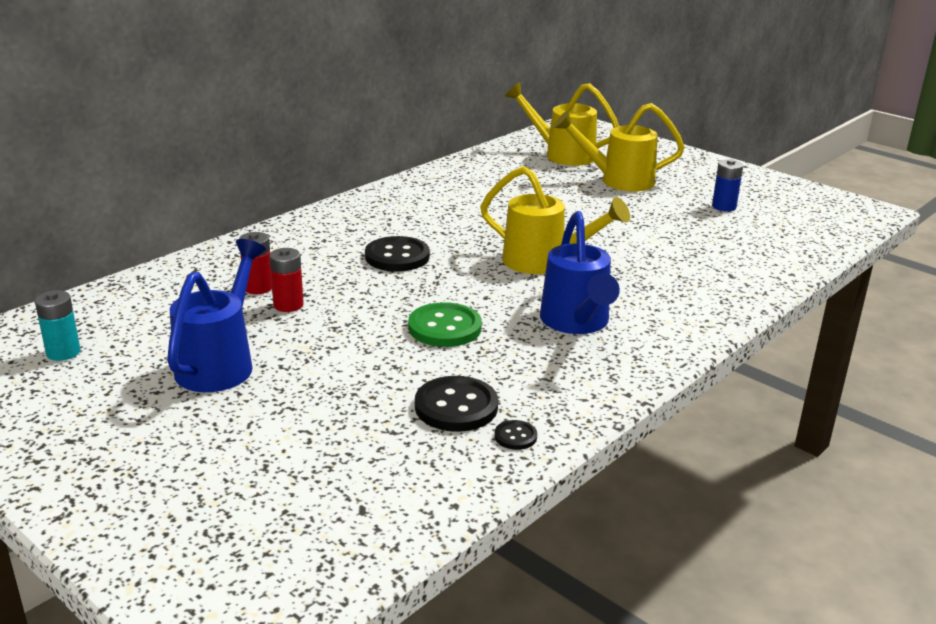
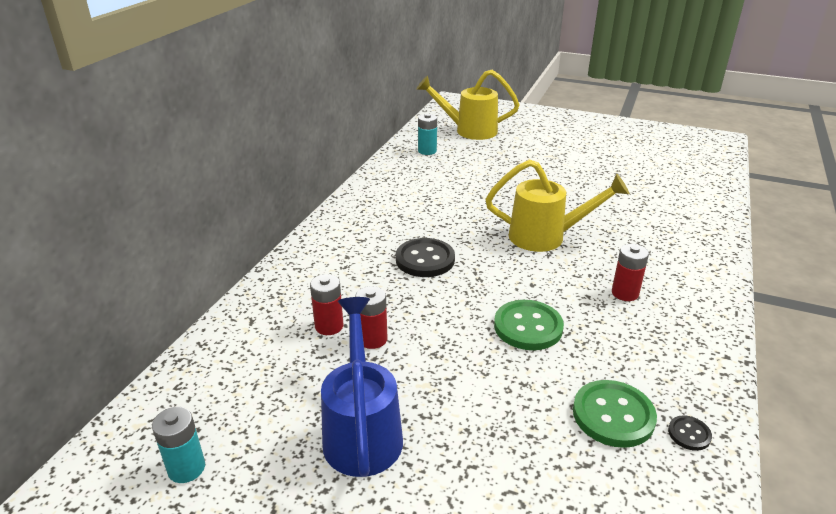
camera: 20 degrees left, 5 degrees up
black button [415,376,498,432] -> green button [573,380,657,448]
blue watering can [540,211,620,334] -> red battery [612,244,649,301]
yellow watering can [553,103,685,191] -> none
blue battery [712,159,743,212] -> none
none -> turquoise battery [418,113,437,155]

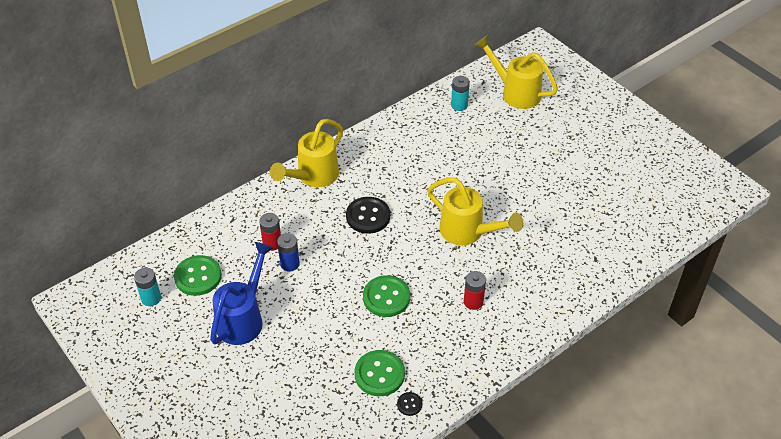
camera: 30 degrees right, 15 degrees up
red battery [355,286,388,349] -> blue battery [277,233,300,272]
none -> green button [174,255,222,296]
none -> yellow watering can [270,119,343,187]

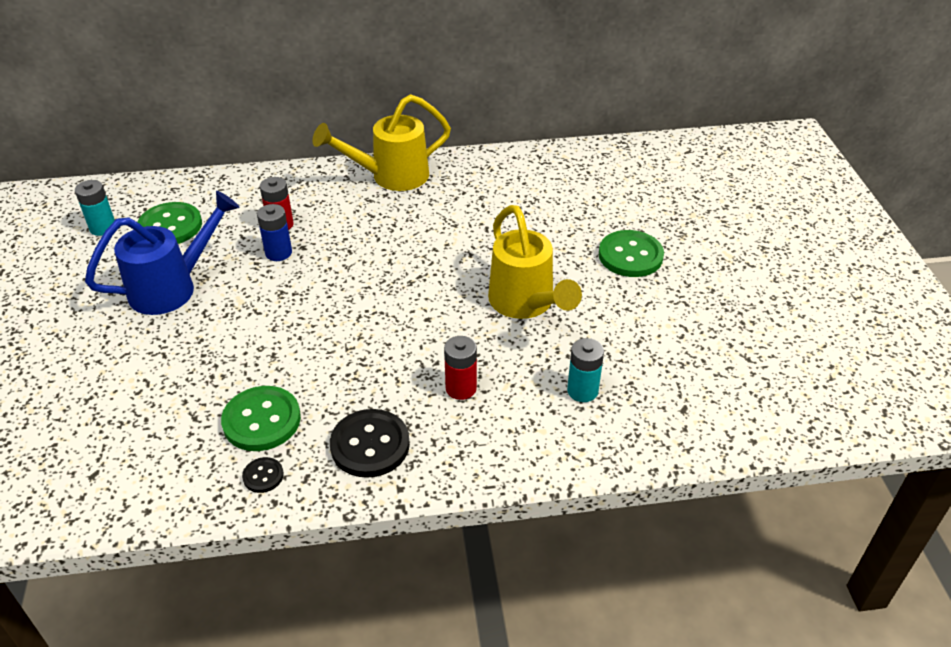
camera: 30 degrees right, 5 degrees down
black button [346,197,390,234] -> black button moved to [330,409,410,478]
green button [363,275,410,317] -> green button moved to [599,230,664,277]
turquoise battery [451,76,470,111] -> turquoise battery moved to [567,338,604,402]
yellow watering can [475,35,558,109] -> none

